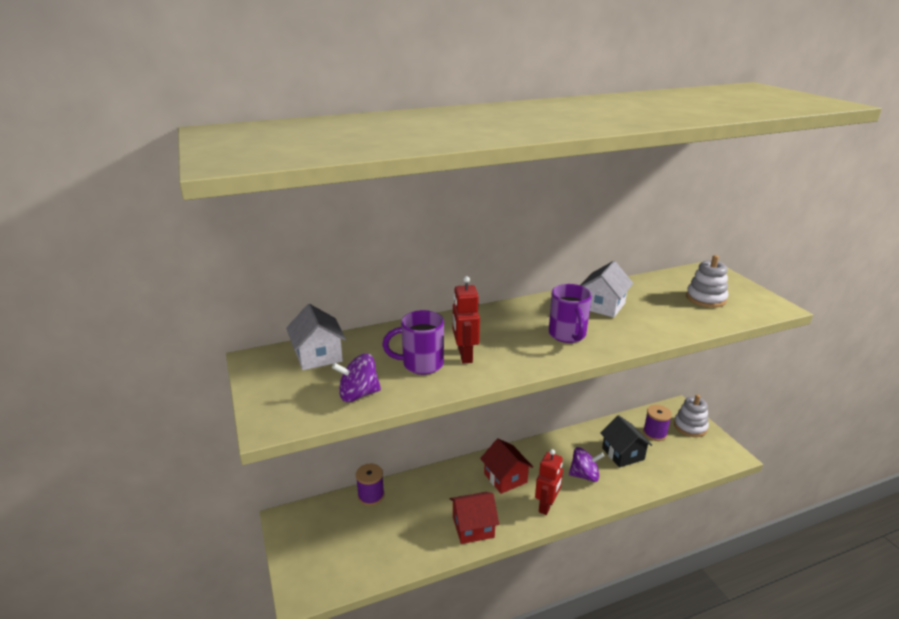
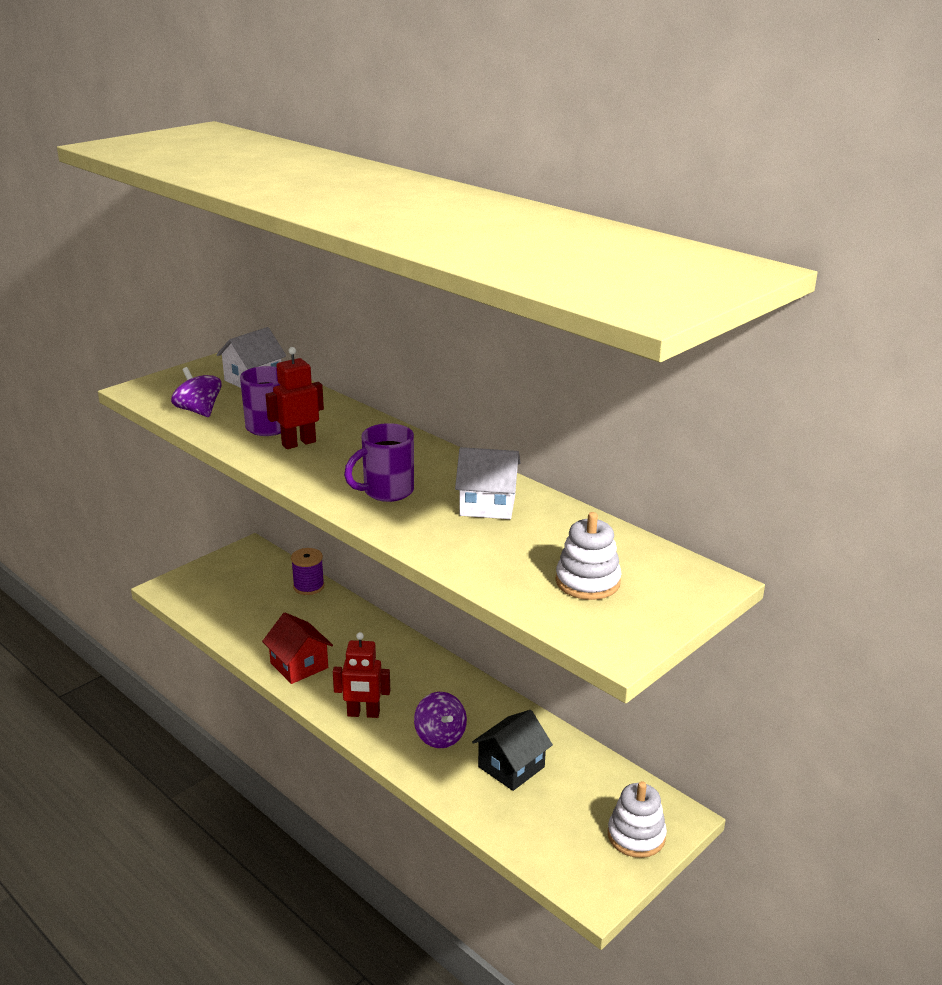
camera: 65 degrees right, 0 degrees up
red house [480,438,533,494] -> none
purple spool [643,405,672,441] -> none

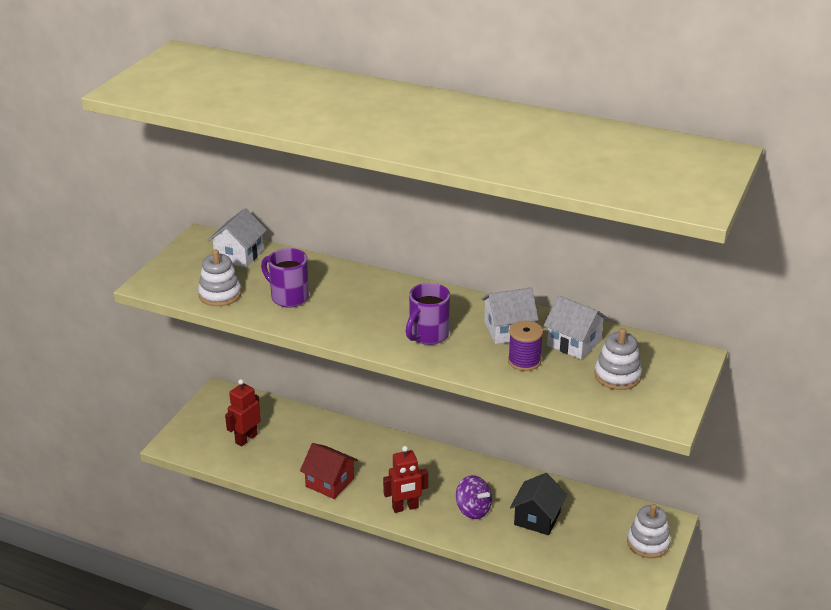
camera: 20 degrees left, 5 degrees up
purple spinning top [171,367,222,417] -> white stacking toy [198,250,242,306]
red robot [266,347,324,449] -> red robot moved to [225,379,261,446]
purple spool [291,548,325,595] -> purple spool moved to [508,321,543,371]
none -> white house [544,295,608,359]

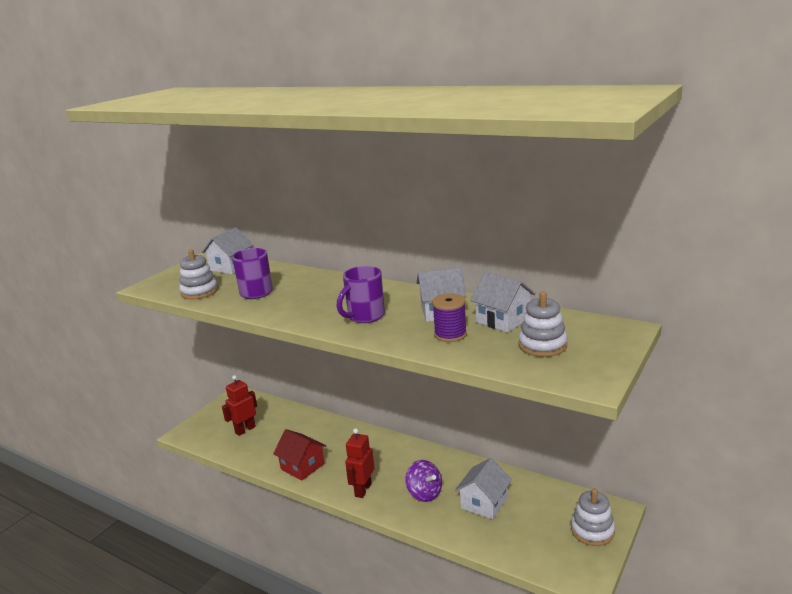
camera: 10 degrees right, 10 degrees down
red robot [383,446,428,513] -> red robot turned 120 degrees clockwise [345,428,375,498]
black house [510,473,567,535] -> white house [455,458,512,520]

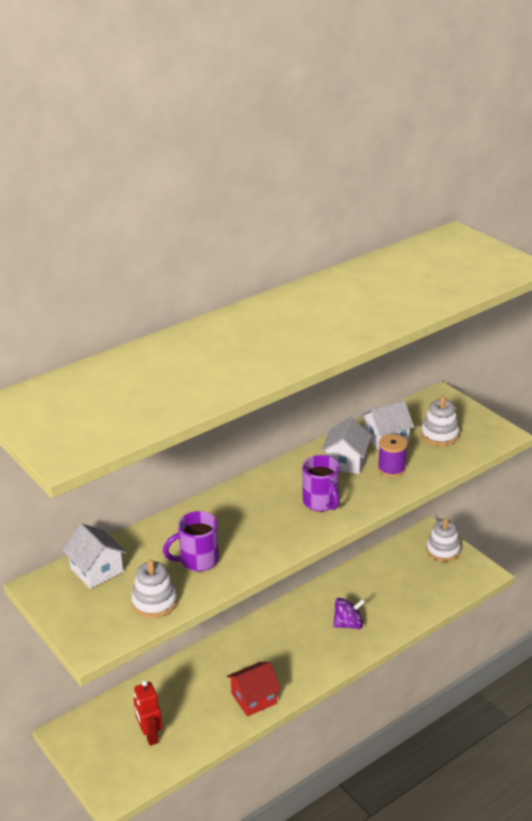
camera: 70 degrees left, 10 degrees up
red robot [345,428,375,498] -> none
white house [455,458,512,520] -> none

